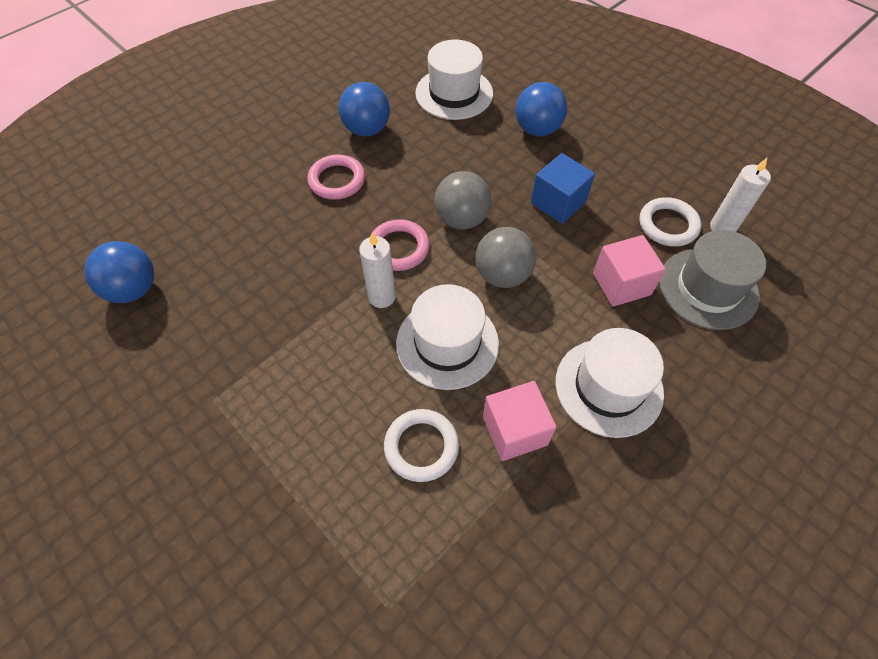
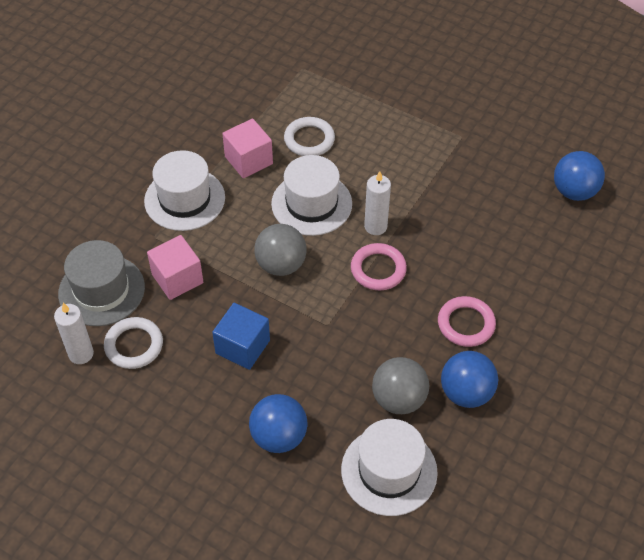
camera: 165 degrees right, 5 degrees down
grey ball [435,171,492,230] -> grey ball moved to [372,357,429,414]

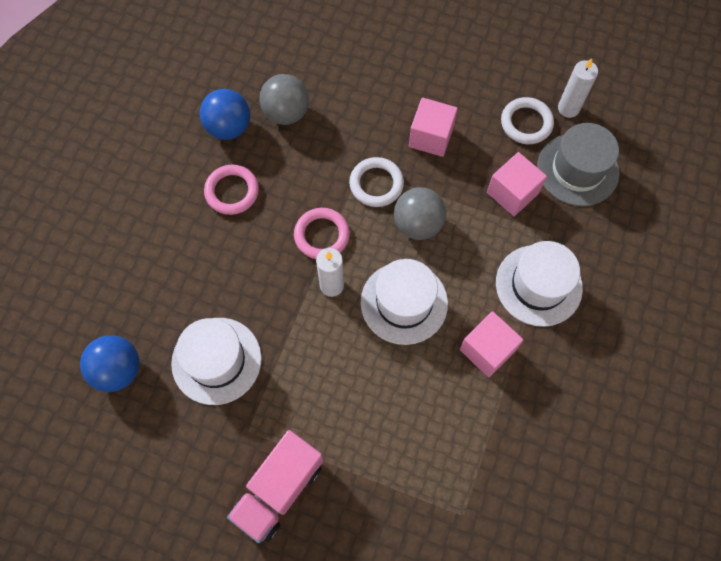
camera: 170 degrees right, 15 degrees up
blue cube [212,303,270,370] -> pink cube [409,98,458,157]
blue ball [249,394,307,453] -> none
white ring [284,117,335,156] -> white ring moved to [349,157,404,207]
white hat [341,419,438,516] -> white hat moved to [171,318,262,405]
none -> pink truck [227,430,324,543]

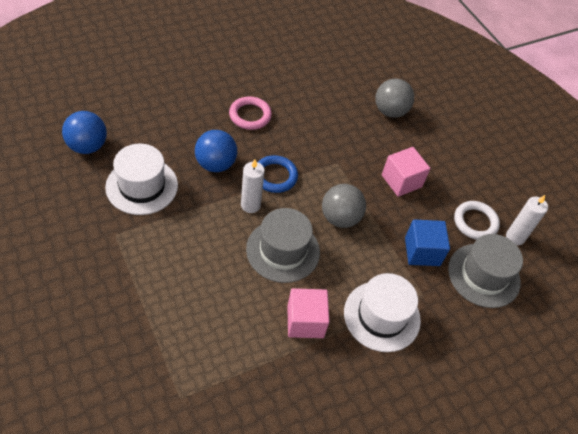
camera: 35 degrees right, 15 degrees down
blue ball [200,89,250,140] -> blue ball moved to [195,130,237,172]
pink truck [227,430,324,543] -> none
grey ball [259,74,309,125] -> grey ball moved to [375,79,414,118]
pink ring [294,208,350,259] -> blue ring [258,155,298,193]
white ring [349,157,404,207] -> none
white hat [361,259,448,345] -> grey hat [246,208,320,283]
pink cube [487,152,547,216] -> blue cube [405,219,450,266]

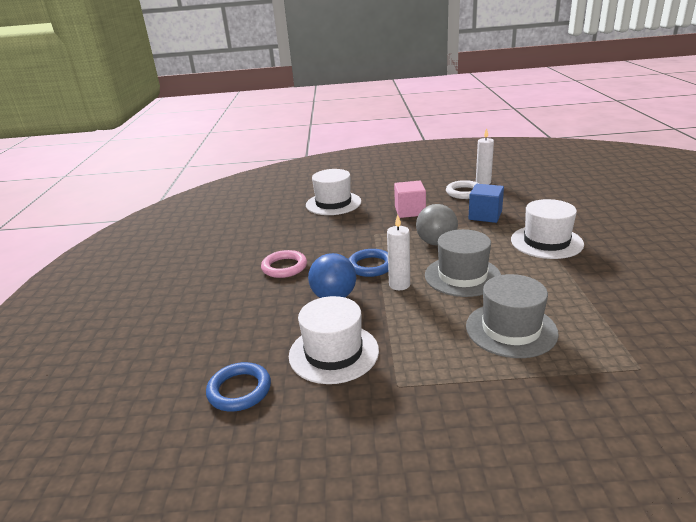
camera: 55 degrees left, 25 degrees down
blue ball [62,111,107,154] -> blue ring [206,362,271,411]
pink cube [287,288,329,338] -> none
grey ball [375,79,414,118] -> white hat [306,169,361,215]
grey hat [448,234,523,308] -> grey hat moved to [466,274,559,358]

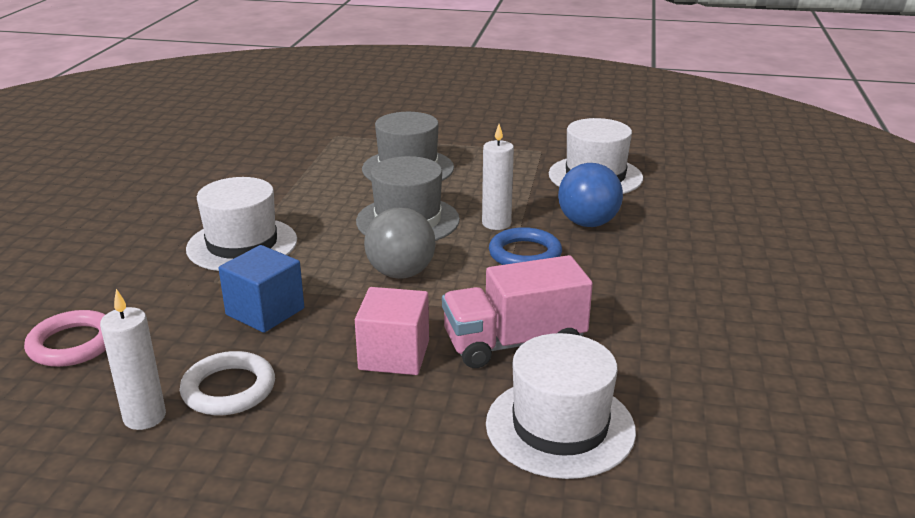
camera: 170 degrees left, 0 degrees up
blue ring [206,362,271,411] -> none
pink ring [261,250,307,278] -> pink ring moved to [24,310,106,367]
none -> pink truck [442,255,593,368]

